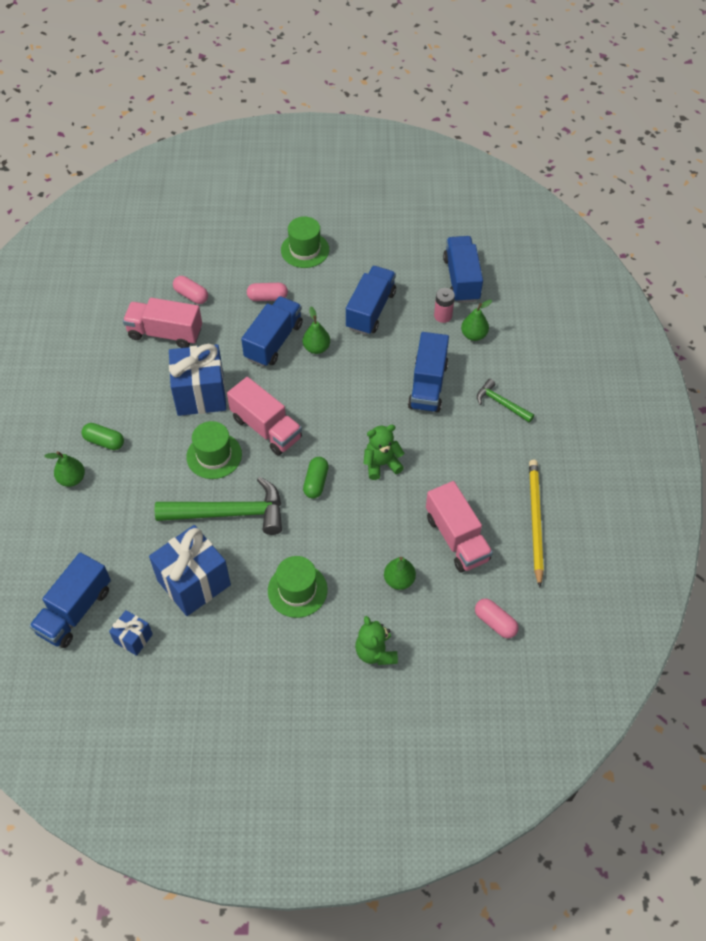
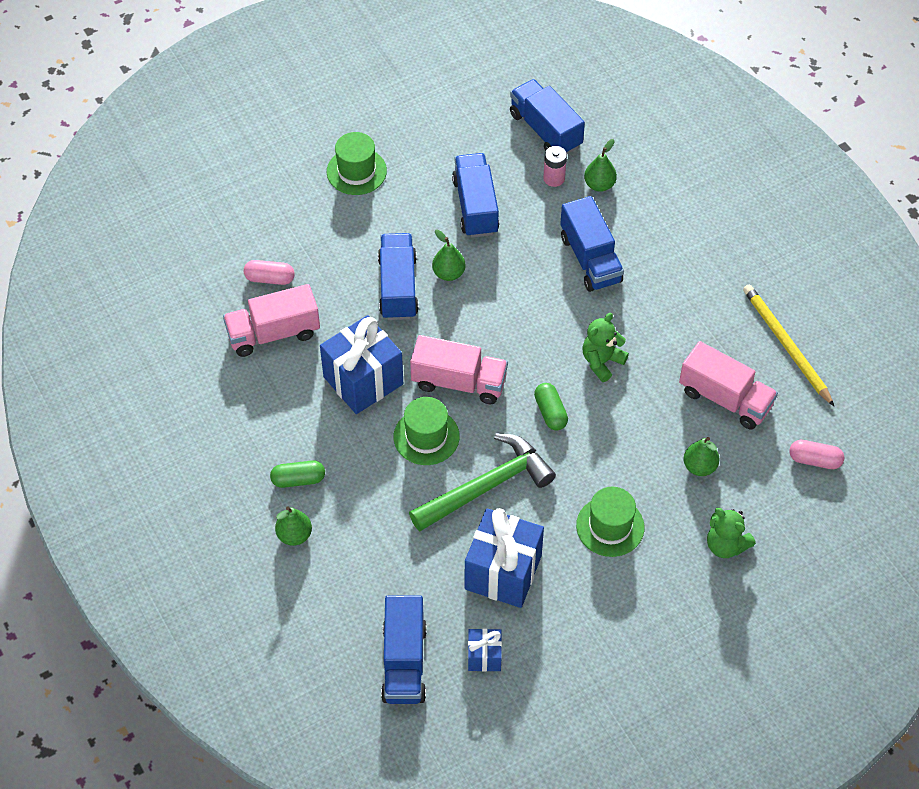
camera: 30 degrees left, 0 degrees up
pink capsule [247,283,288,301] -> none
green hammer [477,379,534,423] -> none

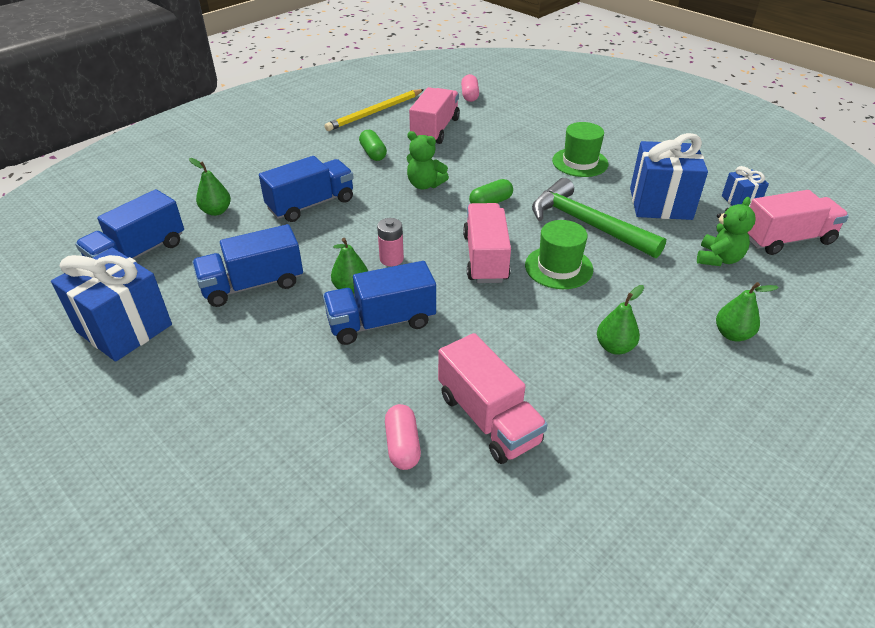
camera: 105 degrees left, 15 degrees down
green capsule [270,460,325,488] -> green capsule moved to [359,130,387,161]
blue gift [320,315,403,414] -> blue gift moved to [51,248,172,362]
green hat [327,132,387,195] -> none
blue truck [381,596,427,704] -> pink truck [747,190,849,255]
pink battery [543,146,567,187] -> pink battery moved to [377,218,404,266]
green pear [683,437,720,476] -> green pear moved to [597,285,644,355]
green teddy bear [707,508,756,558] -> green teddy bear moved to [697,197,756,266]

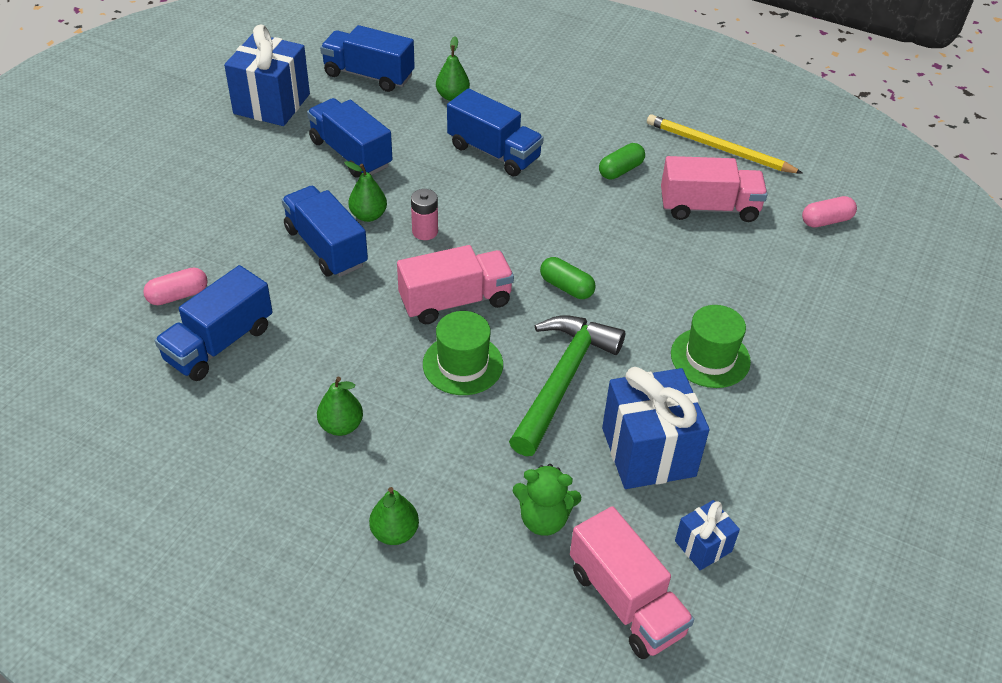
camera: 70 degrees right, 5 degrees up
green teddy bear [407,131,449,189] -> none
pink truck [438,333,548,464] -> blue truck [155,265,273,381]

